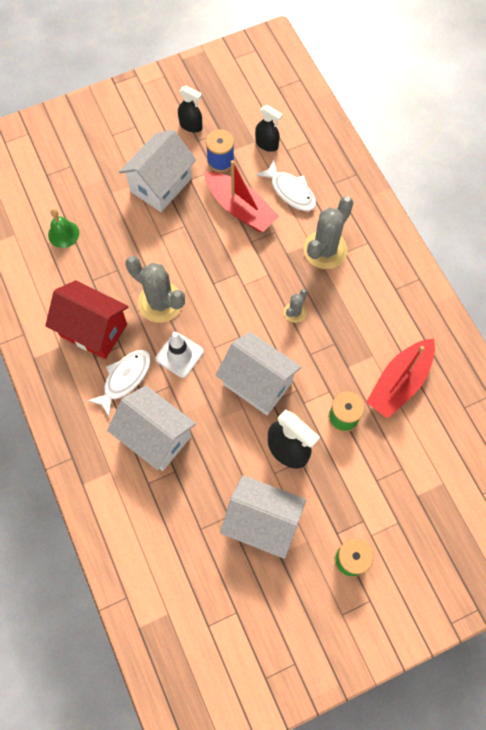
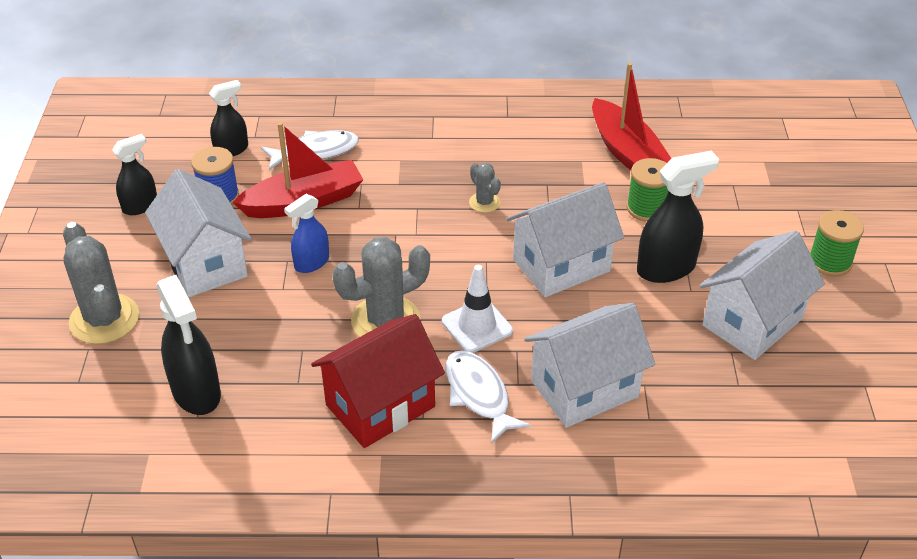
camera: 65 degrees left, 25 degrees down
green bell [48,209,79,248] -> black spray bottle [157,275,221,415]
grey cactus [303,196,354,269] -> grey cactus moved to [63,222,139,344]
none -> blue spray bottle [284,194,329,273]

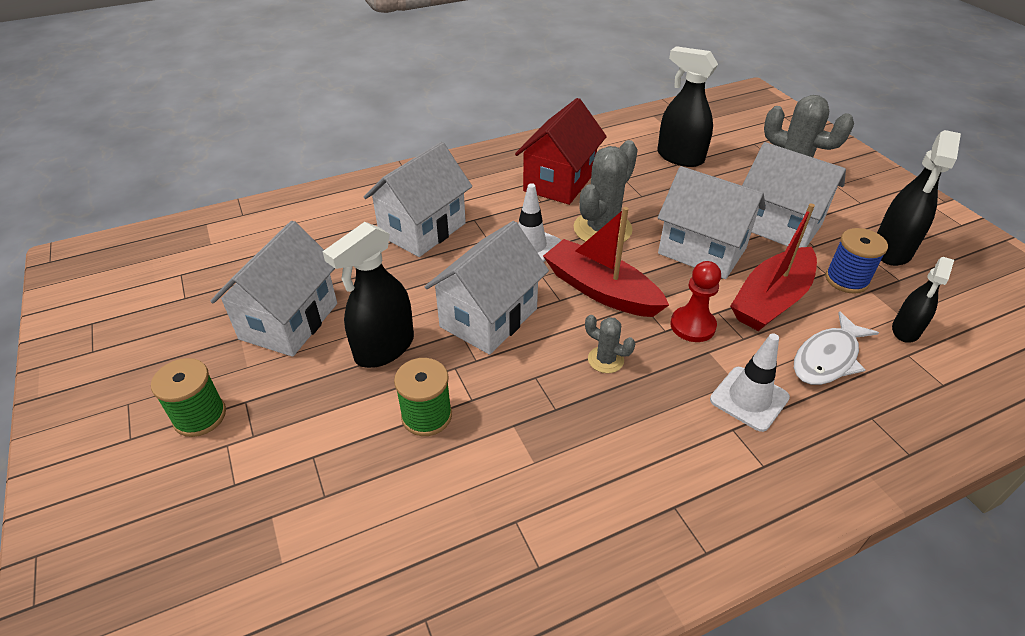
camera: 155 degrees right, 0 degrees up
black spray bottle [112,134,157,215] -> black spray bottle [877,130,961,266], size x1.60
blue spray bottle [284,194,329,273] -> white house [658,166,766,279]
white fish [446,350,531,444] -> none
red boat [592,63,672,170] -> red boat moved to [543,207,669,317]
none -> red pawn [670,261,721,342]
none -> white traffic cone [710,333,790,432]

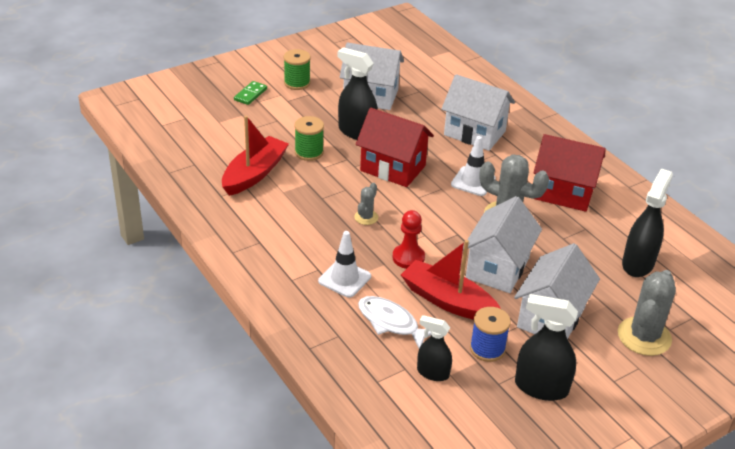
camera: 80 degrees right, 5 degrees down
white house [425,221,549,355] -> red house [356,108,434,187]
red boat [543,207,669,317] -> red boat moved to [222,116,289,196]
none -> green domino [234,81,267,105]

